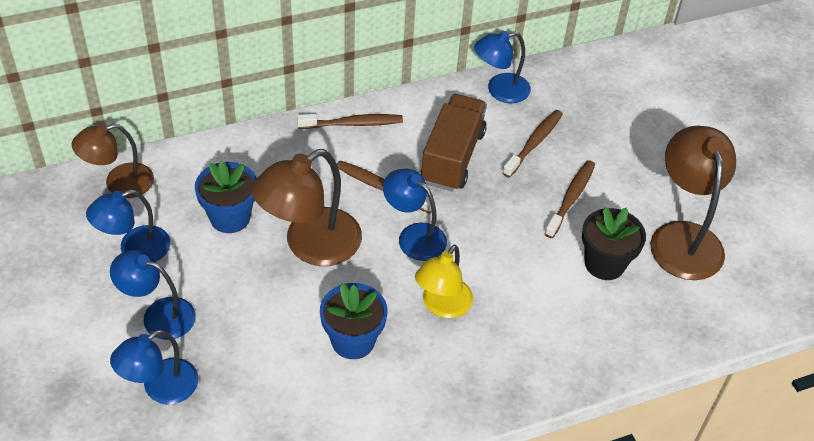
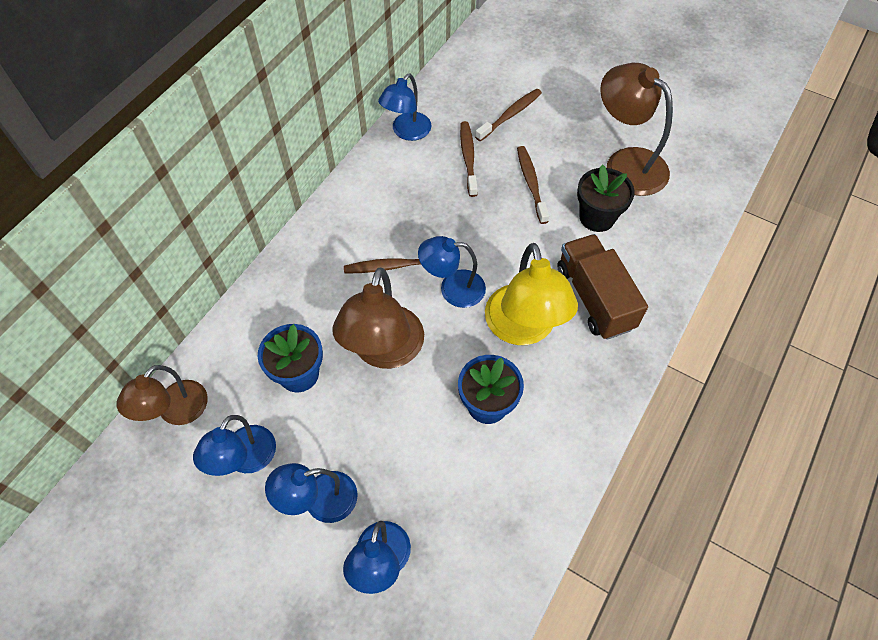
camera: 35 degrees left, 10 degrees up
brown toothbrush [297,114,403,129] -> brown toothbrush moved to [475,89,542,141]
yellow lamp [415,245,473,318] -> yellow lamp [485,243,578,345], size x1.55
brown truck [421,94,487,191] -> brown truck moved to [557,234,648,340]

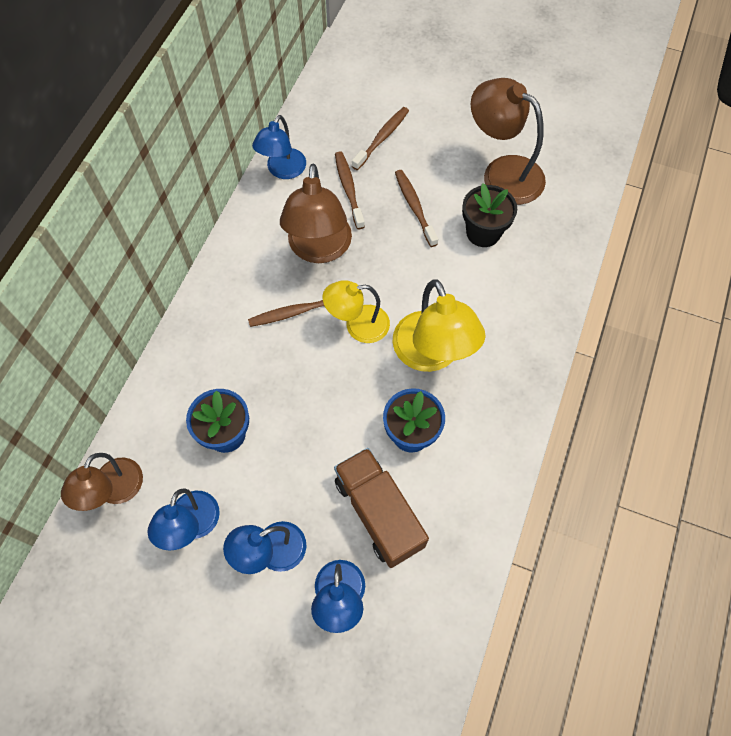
camera: 10 degrees left, 5 degrees up
brown lamp [332,268,424,369] -> brown lamp moved to [280,164,352,263]
blue lamp [418,236,486,308] -> yellow lamp [323,280,390,343]
brown truck [557,234,648,340] -> brown truck moved to [334,448,429,568]

